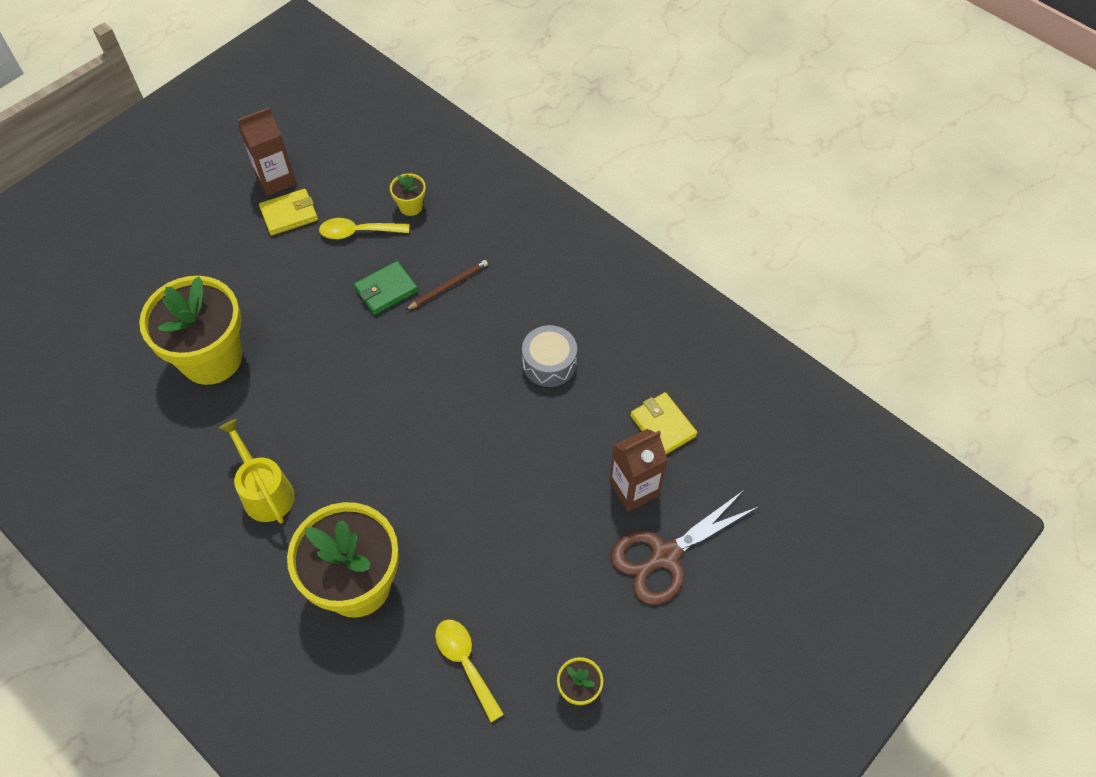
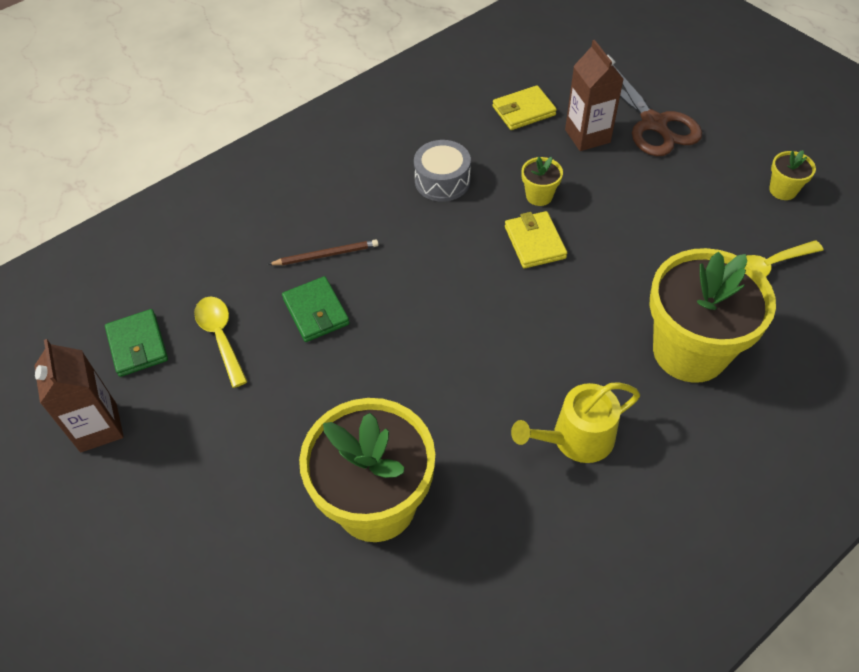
camera: 80 degrees left, 5 degrees down
yellow wallet [259,189,318,236] -> yellow wallet moved to [505,211,567,268]
yellow spoon [319,218,409,239] -> yellow spoon turned 150 degrees clockwise [194,297,247,388]
yellow flower pot [390,173,426,216] -> yellow flower pot moved to [522,157,563,206]
brown pencil [406,260,488,310] -> brown pencil turned 105 degrees clockwise [268,239,379,265]
none -> green wallet [105,309,168,377]

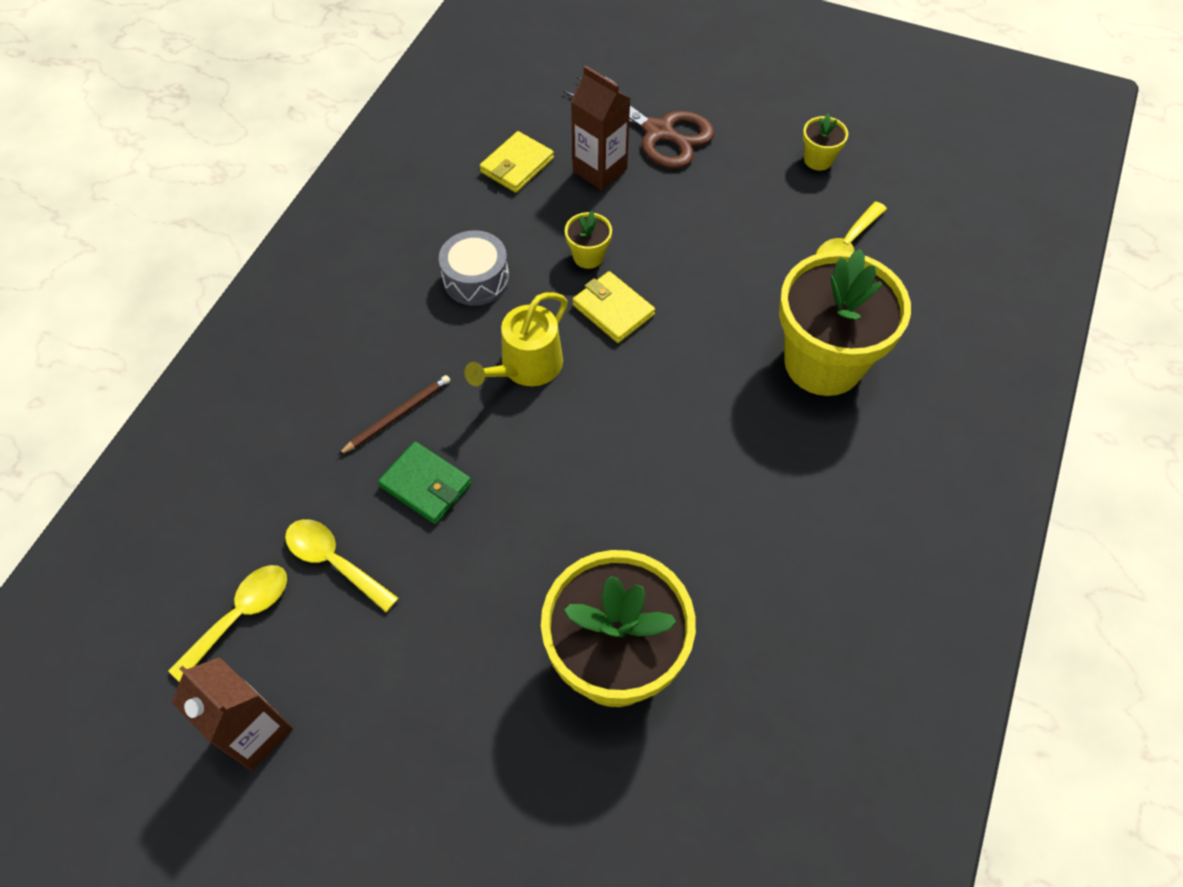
camera: 30 degrees left, 5 degrees up
green wallet [105,309,168,377] -> yellow spoon [168,565,287,682]
yellow watering can [511,382,640,463] -> yellow watering can moved to [465,292,568,386]

